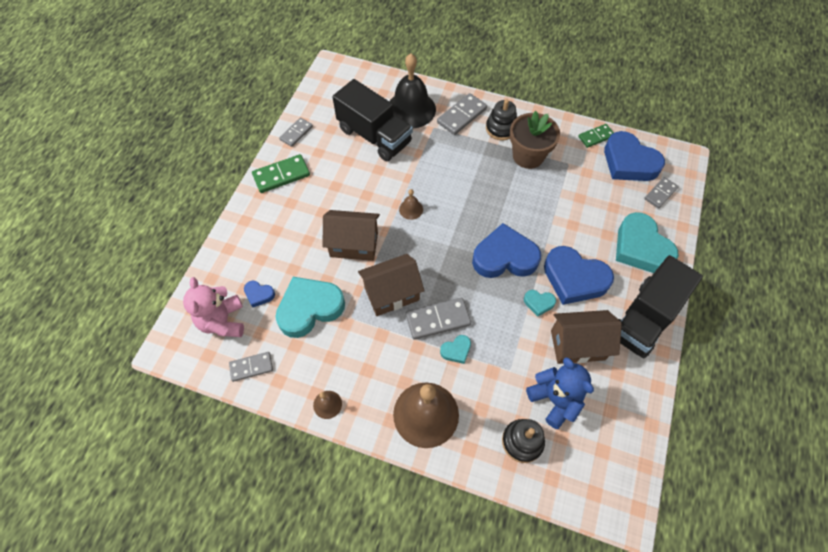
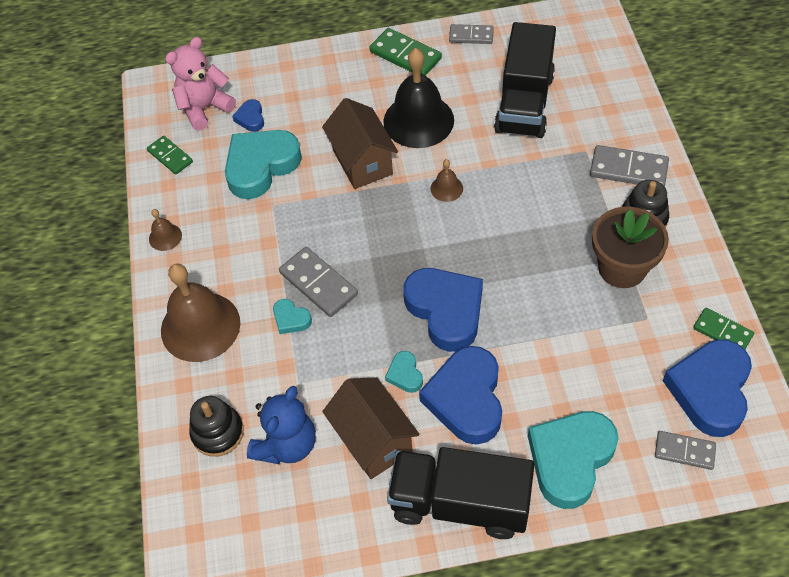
camera: 65 degrees right, 5 degrees down
grey domino [229,352,273,382] -> green domino [147,136,193,175]
turquoise heart [276,277,345,338] -> turquoise heart turned 75 degrees counterclockwise [225,130,302,199]
brown house [358,254,424,316] -> none
black bell [389,54,436,128] -> black bell moved to [383,48,454,148]

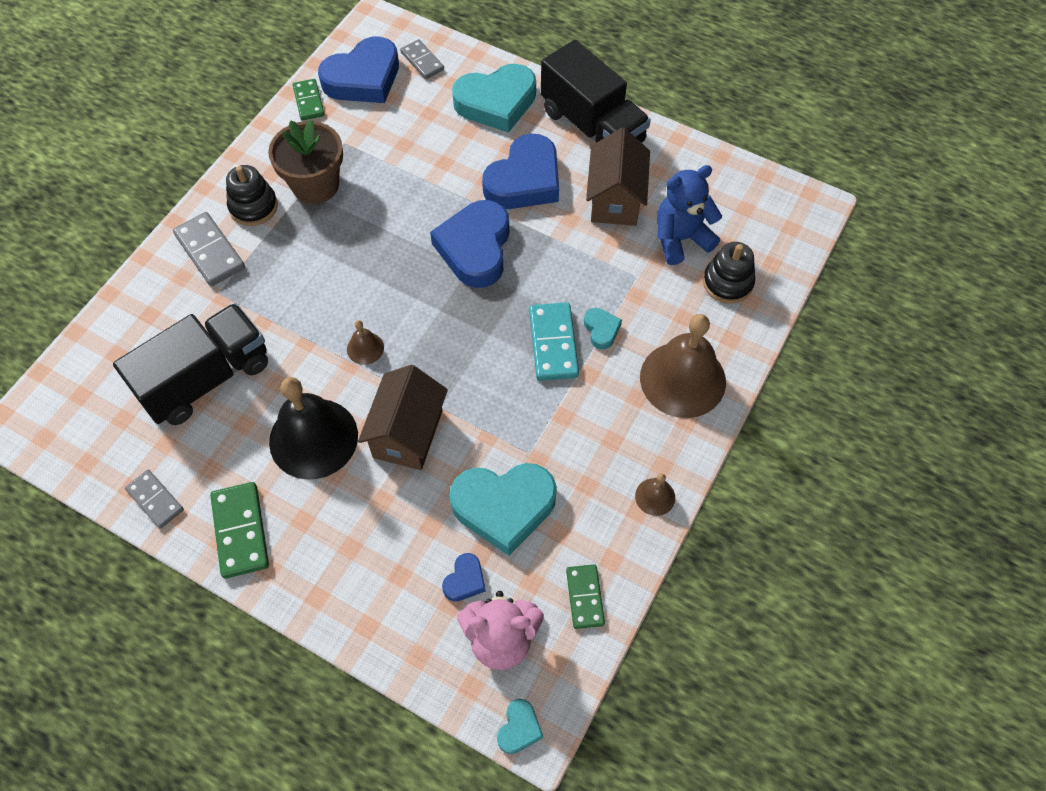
camera: 145 degrees left, 5 degrees up
grey domino [279,247,358,317] -> turquoise domino [529,302,579,381]
turquoise heart [385,351,423,393] -> turquoise heart moved to [497,699,543,754]

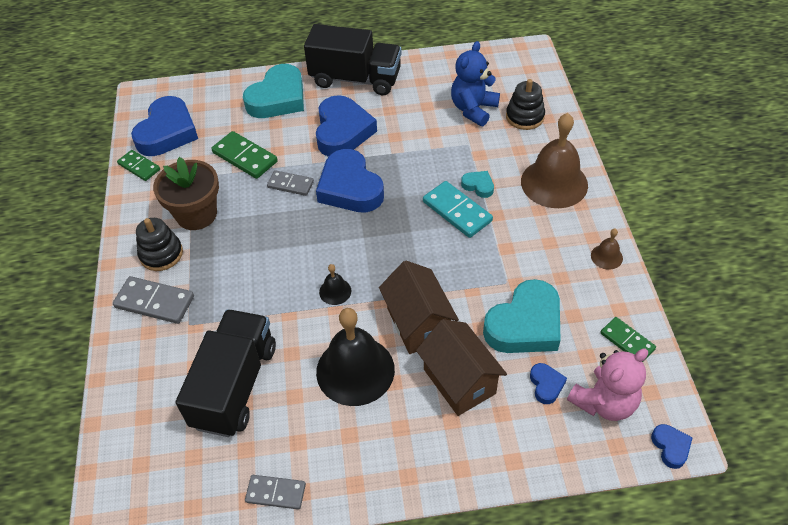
camera: 35 degrees left, 10 degrees down
green domino [210,482,269,578] -> green domino moved to [211,131,278,179]
brown bell [347,320,384,365] -> black bell [319,264,351,305]
grey domino [400,39,444,79] -> grey domino moved to [267,170,314,196]
turquoise heart [497,699,543,754] -> blue heart [651,424,693,469]
brown house [586,128,650,226] -> brown house moved to [416,319,507,416]

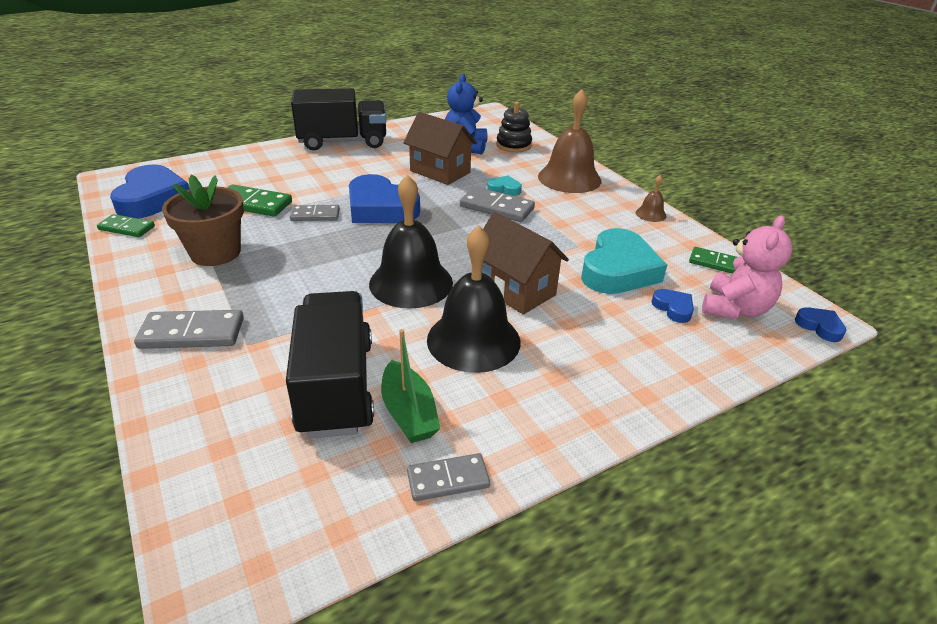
camera: 25 degrees left, 15 degrees down
black stacking toy [136,218,183,271] -> none
turquoise heart [243,64,304,118] -> none
blue heart [316,95,377,157] -> none
black bell [319,264,351,305] -> black bell [369,174,453,309], size x2.27
brown house [416,319,507,416] -> brown house moved to [403,112,477,185]
turquoise domino [423,181,493,238] -> grey domino [460,187,535,222]
none -> green boat [381,329,440,443]

